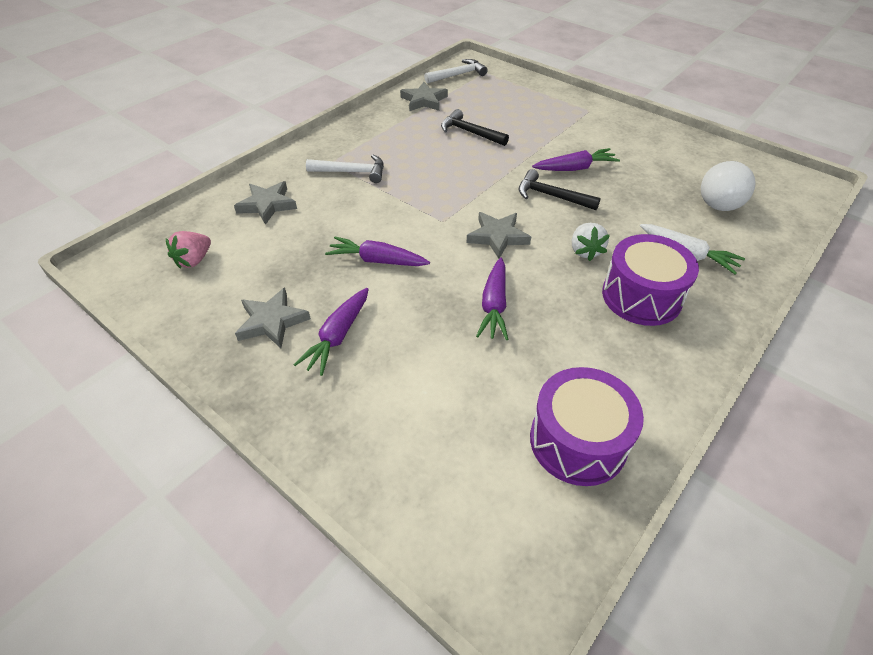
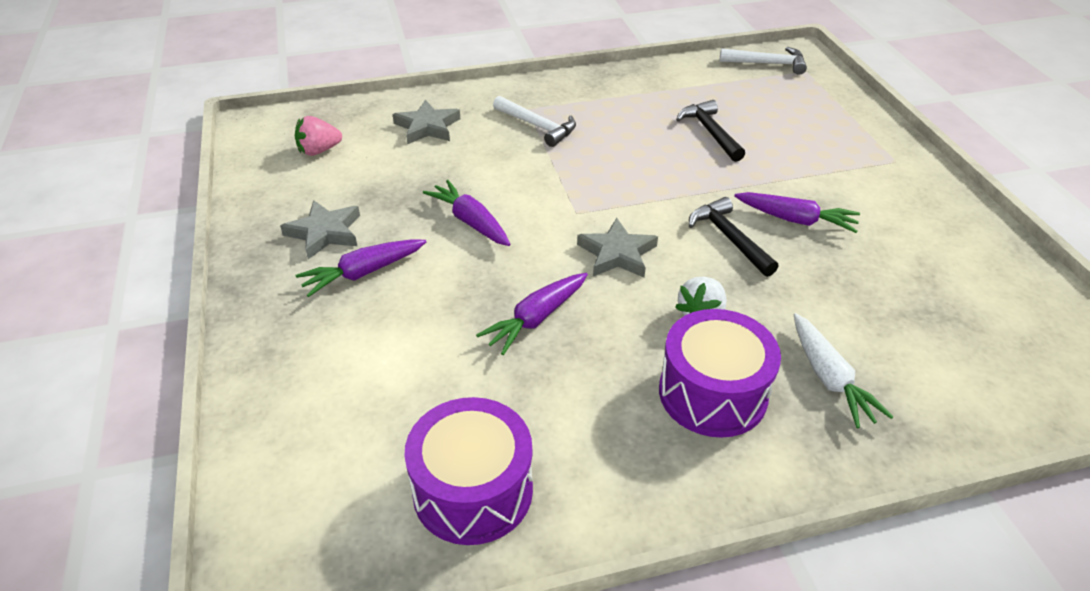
camera: 35 degrees right, 5 degrees down
grey star [400,82,448,111] -> none
white light bulb [701,161,756,211] -> none

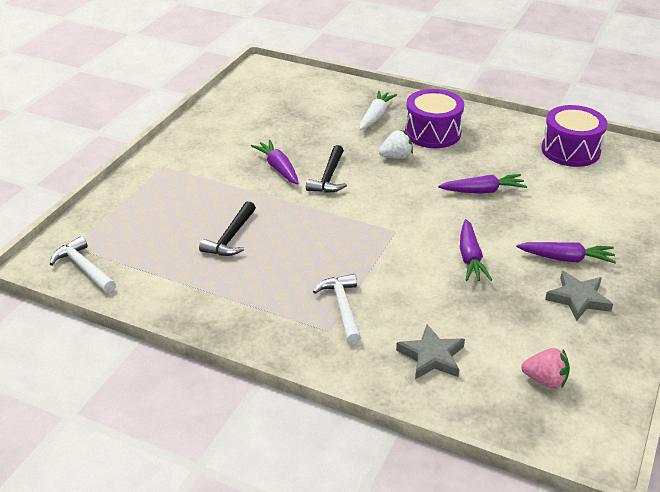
camera: 140 degrees left, 5 degrees down
grey star [577,218,658,277] -> none

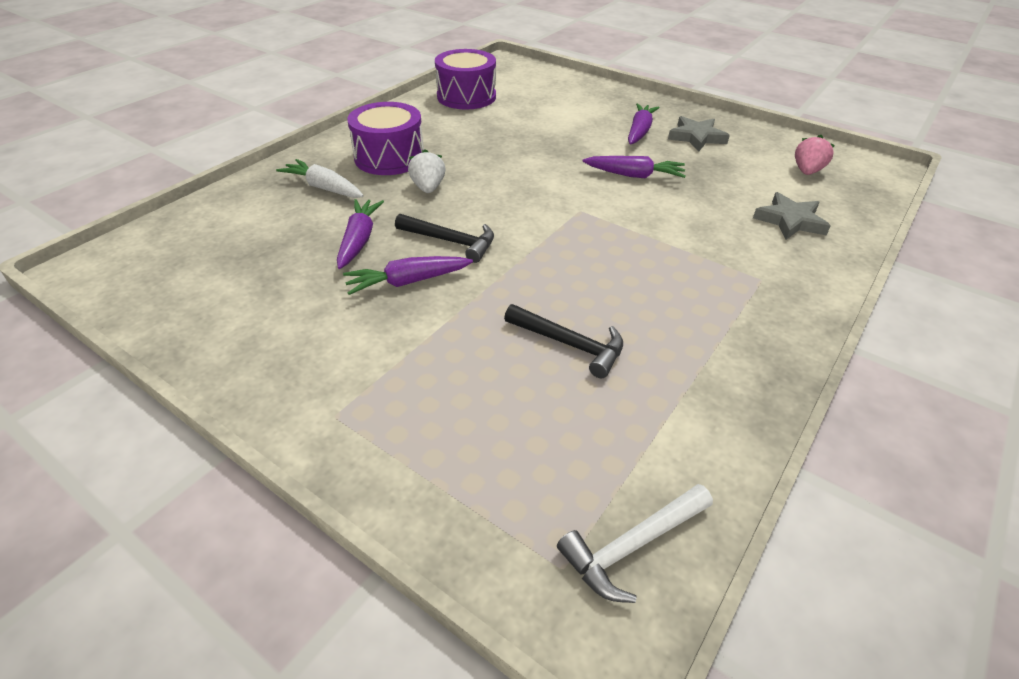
camera: 80 degrees left, 5 degrees up
white hammer [313,274,361,344] -> none
purple carrot [438,174,527,194] -> purple carrot moved to [337,199,384,269]

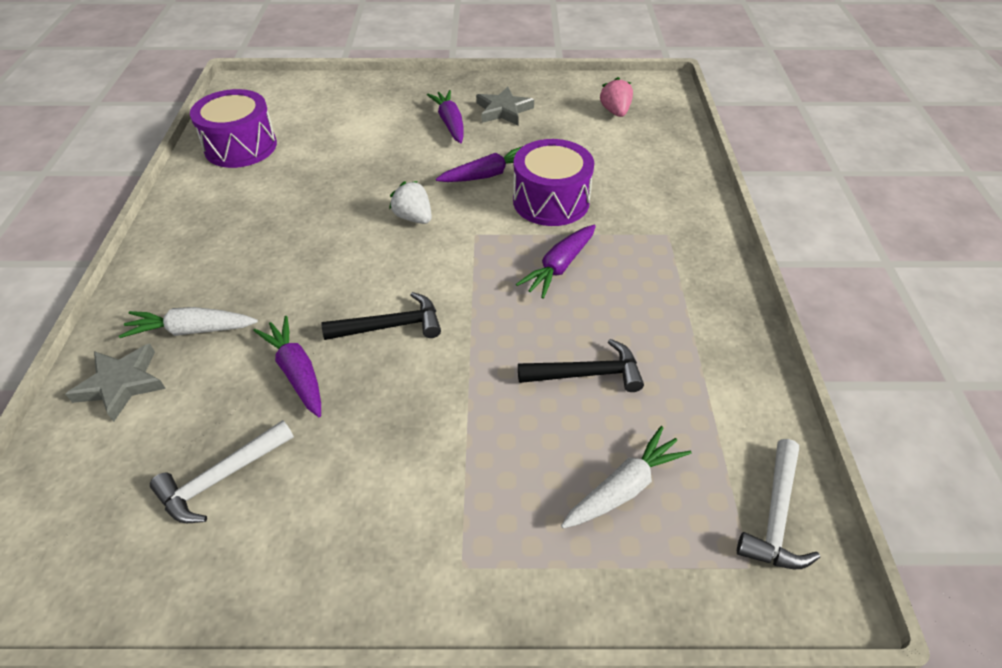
camera: 35 degrees left, 5 degrees up
purple carrot [343,256,473,295] -> purple carrot moved to [516,225,596,299]
purple drum [347,102,424,175] -> purple drum moved to [513,139,594,226]
white strawberry [408,149,445,193] -> white strawberry moved to [389,181,432,224]
grey star [753,192,831,240] -> grey star moved to [65,343,166,422]
none -> white hammer [150,420,294,523]
none -> white carrot [561,426,691,529]

